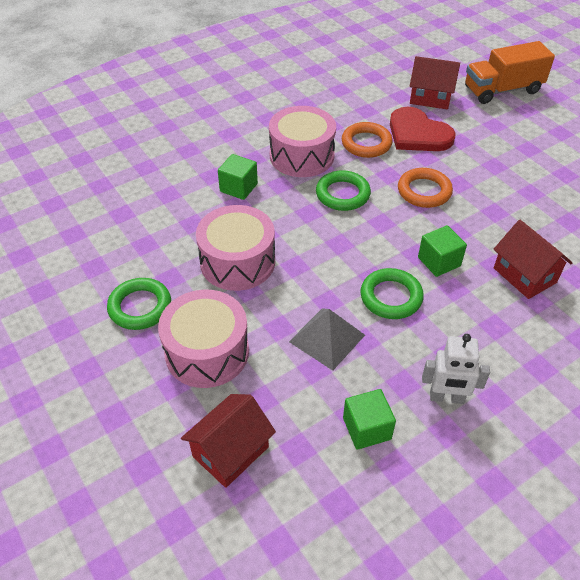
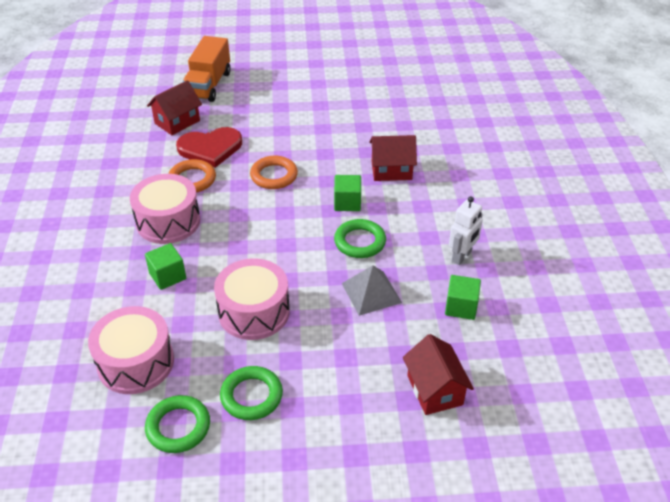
camera: 60 degrees left, 5 degrees down
pink drum [158,290,249,388] -> pink drum moved to [88,306,174,394]
green ring [316,170,371,211] -> green ring moved to [145,395,210,453]

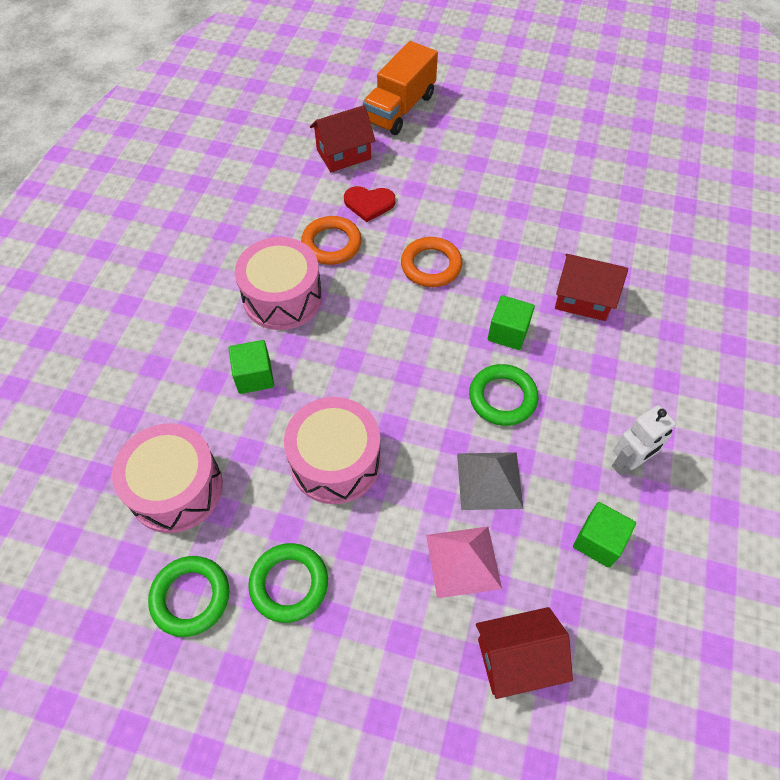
camera: 20 degrees right, 15 degrees up
red heart [176,127,242,168] -> red heart [344,186,396,222], size x0.63
red house [403,334,474,415] -> red house turned 75 degrees clockwise [476,607,573,699]
none -> pink pyramid [426,527,502,598]

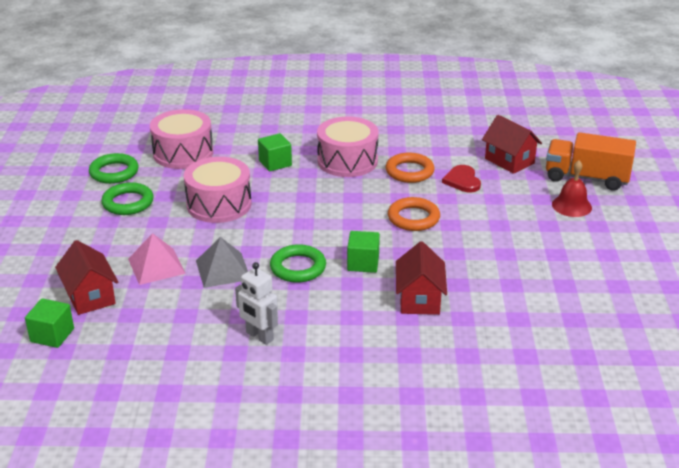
camera: 75 degrees right, 25 degrees down
green cube [573,502,636,568] -> green cube moved to [25,298,74,348]
none -> red bell [552,160,592,217]

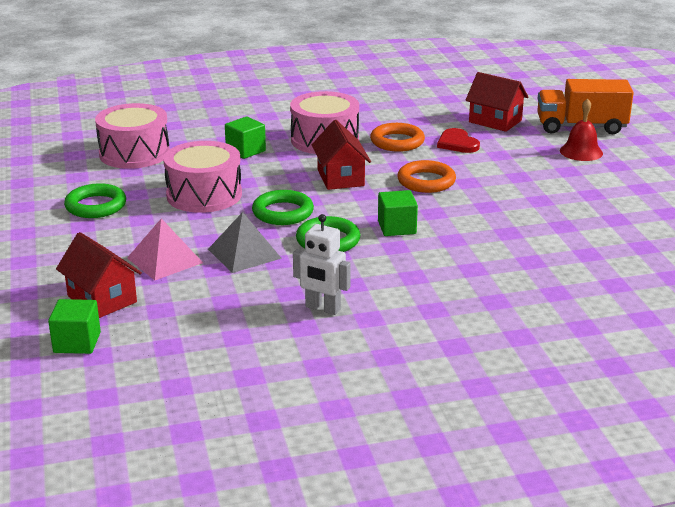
camera: 15 degrees left, 5 degrees down
green ring [89,153,139,184] -> green ring moved to [252,190,314,225]
red house [396,241,447,315] -> red house moved to [312,120,371,190]

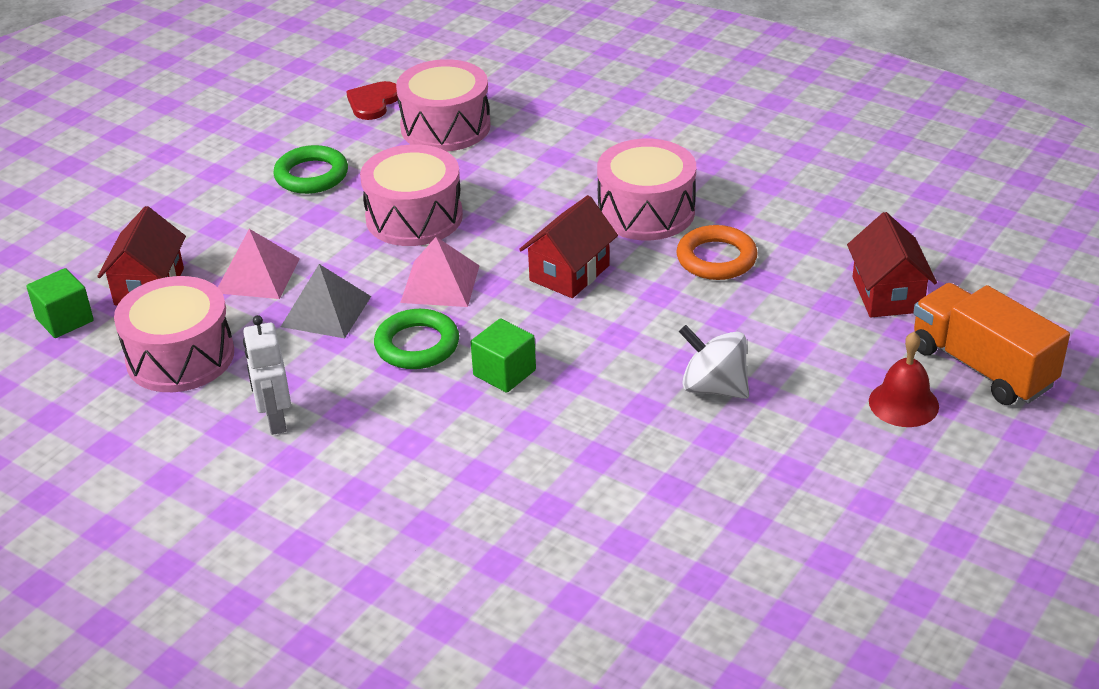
camera: 50 degrees right, 10 degrees up
green cube [225,117,266,159] -> none
green ring [252,190,314,225] -> pink pyramid [400,237,479,307]
orange ring [397,160,456,193] -> none
red heart [437,128,480,153] -> red heart moved to [346,81,398,120]
none -> pink drum [114,276,234,392]
none -> white spinning top [679,325,749,399]

